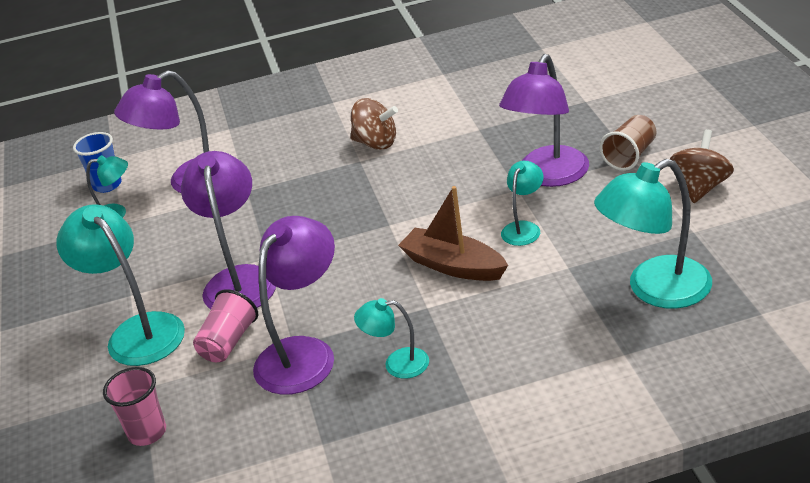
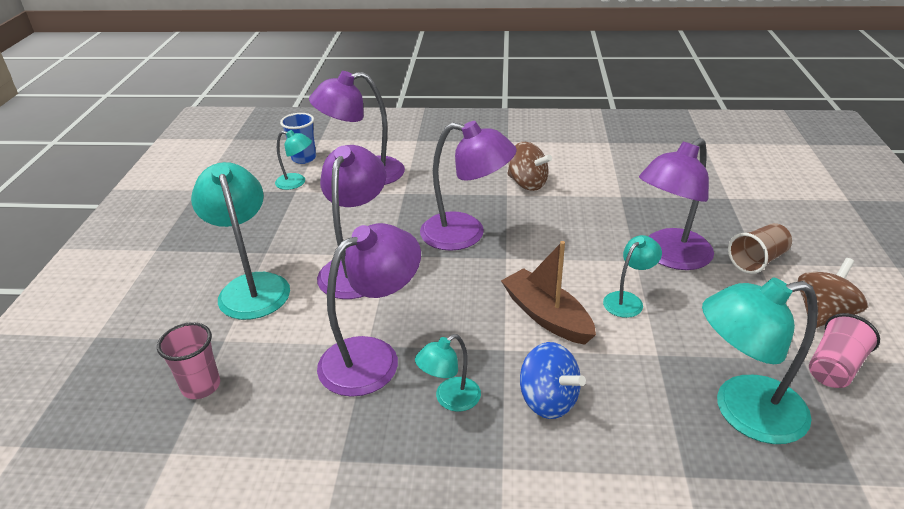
camera: 15 degrees right, 0 degrees up
pink cup [193,289,258,362] -> pink cup moved to [809,313,880,388]
turquoise lamp [354,298,429,379] -> turquoise lamp turned 60 degrees counterclockwise [415,334,481,412]
none -> purple lamp [420,121,517,251]
none -> blue spinning top [520,342,586,419]

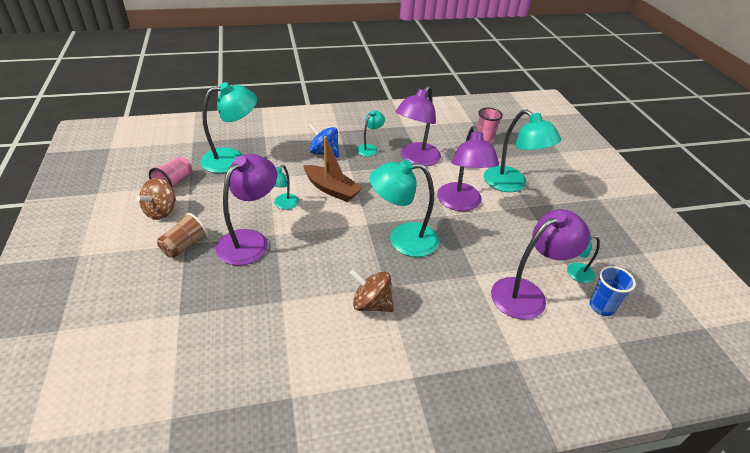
camera: 160 degrees right, 5 degrees up
purple lamp [420,121,517,251] -> turquoise lamp [370,159,439,257]

